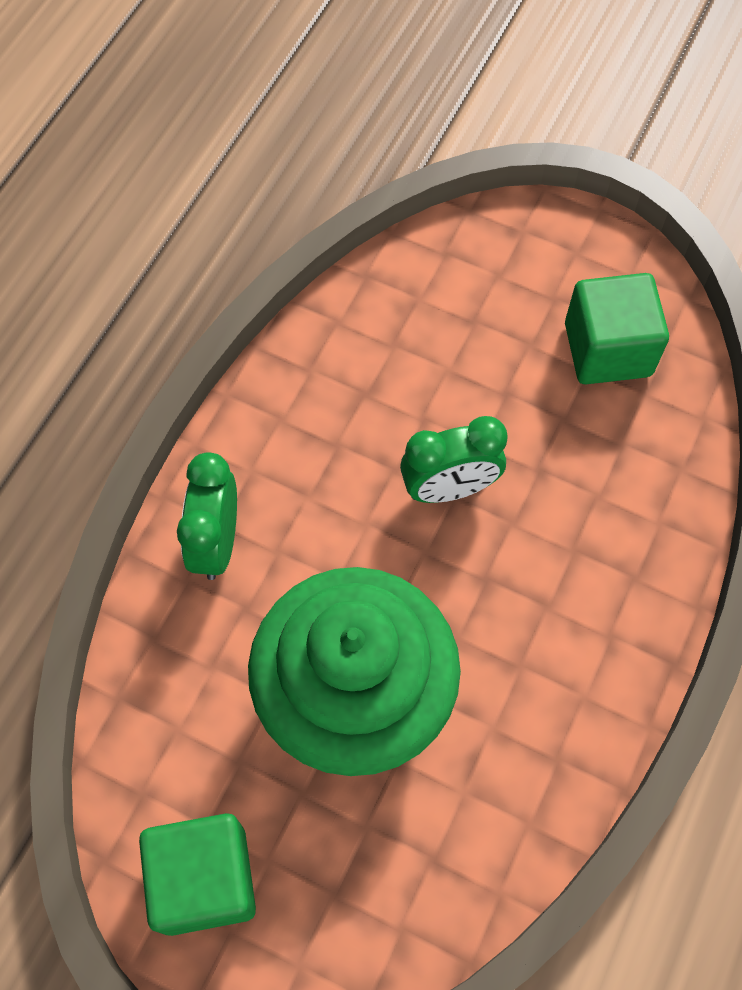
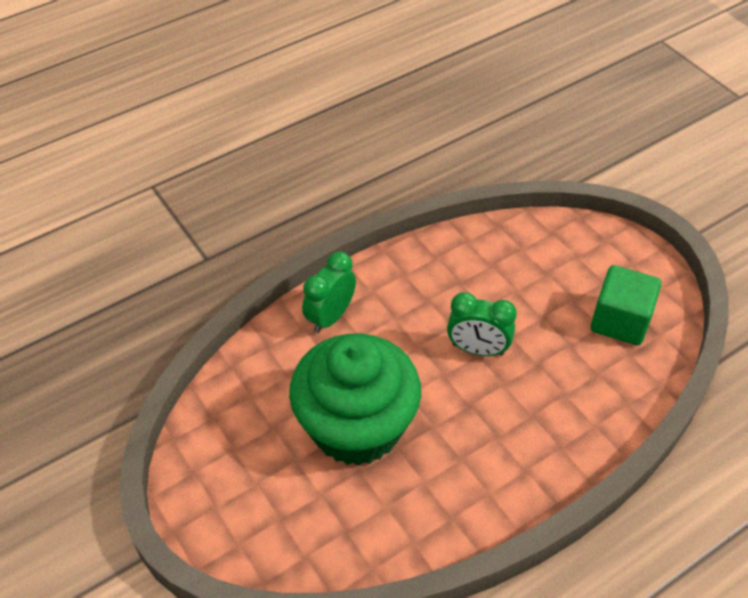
camera: 30 degrees right, 15 degrees down
green cube [139,813,256,936] -> none

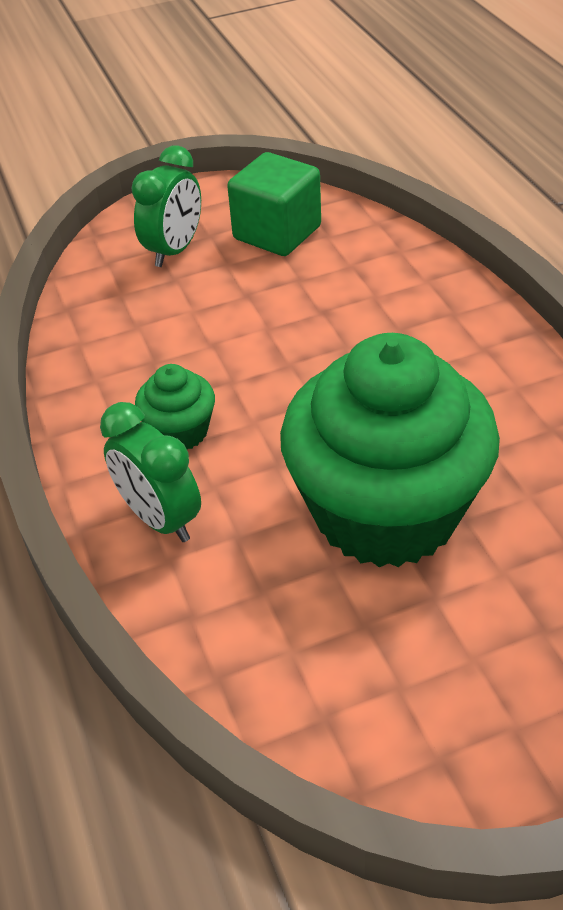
camera: 75 degrees left, 5 degrees down
green clock [447,292,517,356] -> green clock moved to [131,146,201,267]
none -> green cupcake [135,364,215,449]

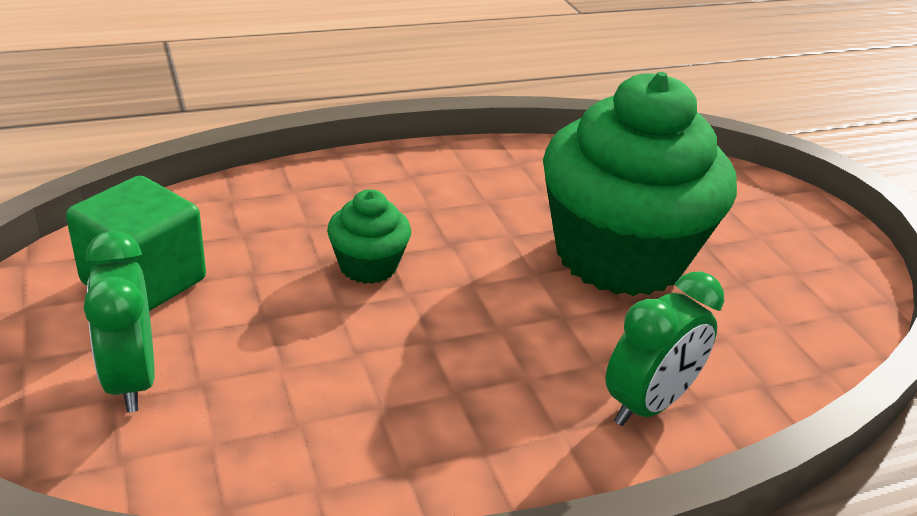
camera: 95 degrees left, 10 degrees down
green clock [131,146,201,267] -> green clock turned 135 degrees counterclockwise [84,231,155,413]
green cupcake [135,364,215,449] -> green cupcake moved to [327,189,411,284]

